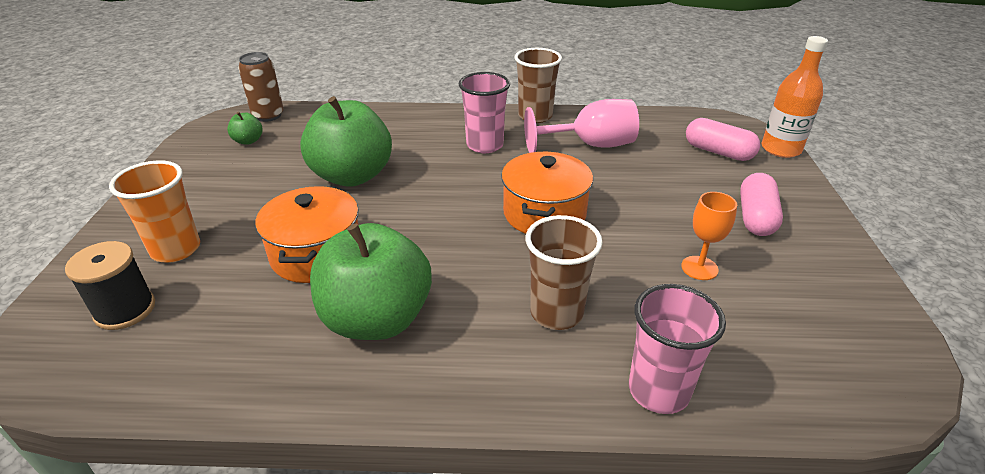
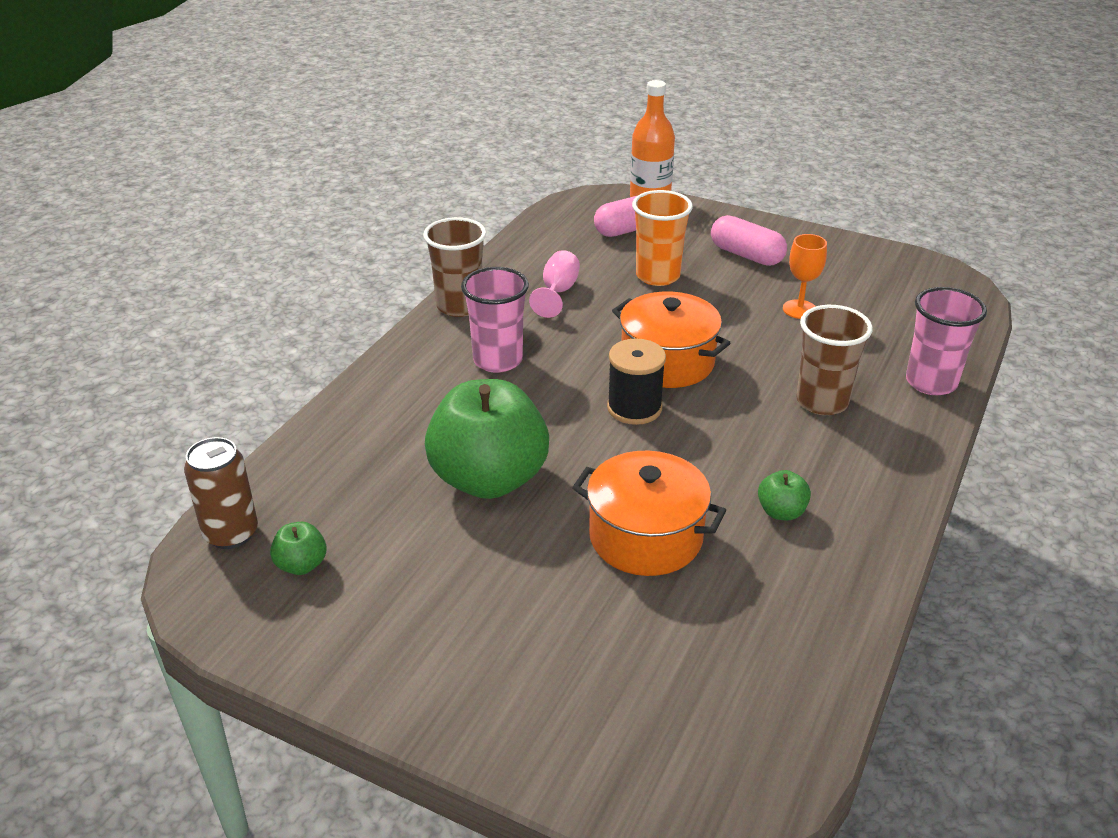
camera: 65 degrees left, 0 degrees up
black spool [65,241,155,330] -> black spool moved to [607,338,666,425]
orange cup [109,160,200,263] -> orange cup moved to [632,190,693,286]
green apple [310,223,432,340] -> green apple [758,470,811,520], size x0.41
pink goblet [524,99,639,153] -> pink goblet [529,250,580,318], size x0.60

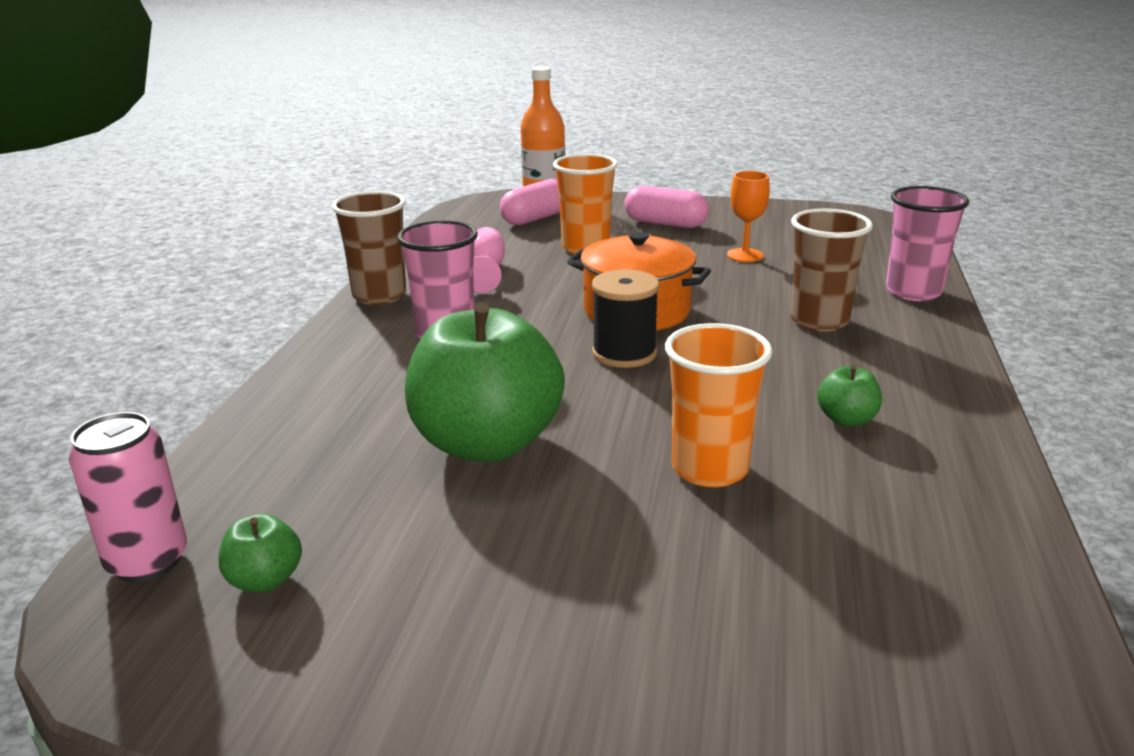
camera: 15 degrees left, 10 degrees down
brown can [184,437,258,549] -> pink can [69,412,187,582]
orange pot [572,451,727,576] -> orange cup [665,323,773,487]

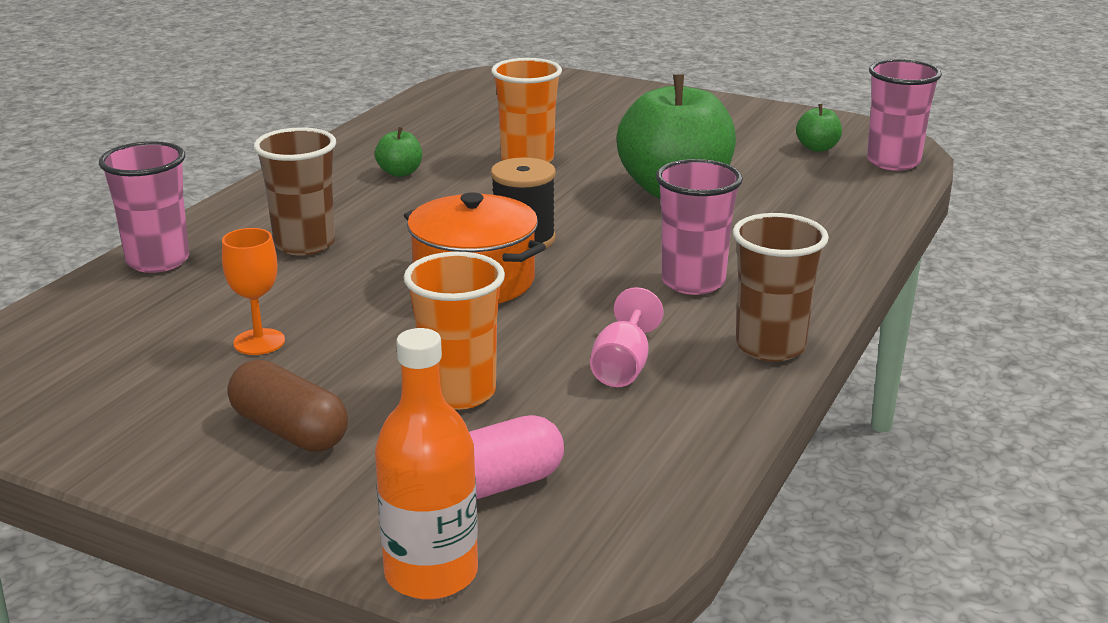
camera: 165 degrees left, 0 degrees up
pink can [69,412,187,582] -> pink cup [867,59,942,171]
pink capsule [625,186,709,228] -> brown capsule [227,360,348,452]

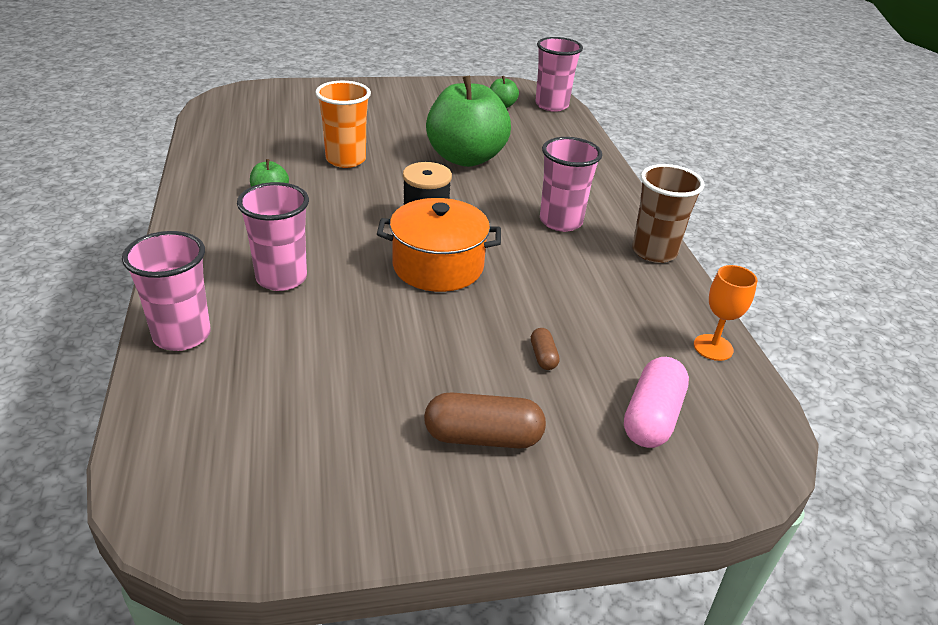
camera: 40 degrees left, 10 degrees up
orange goblet [222,228,285,355] -> orange goblet moved to [694,265,757,361]
brown cup [254,127,336,256] -> pink cup [237,182,309,291]
orange bottle [375,328,478,600] -> none
orange cup [404,252,505,410] -> brown capsule [531,328,560,370]
pink goblet [590,287,664,387] -> none

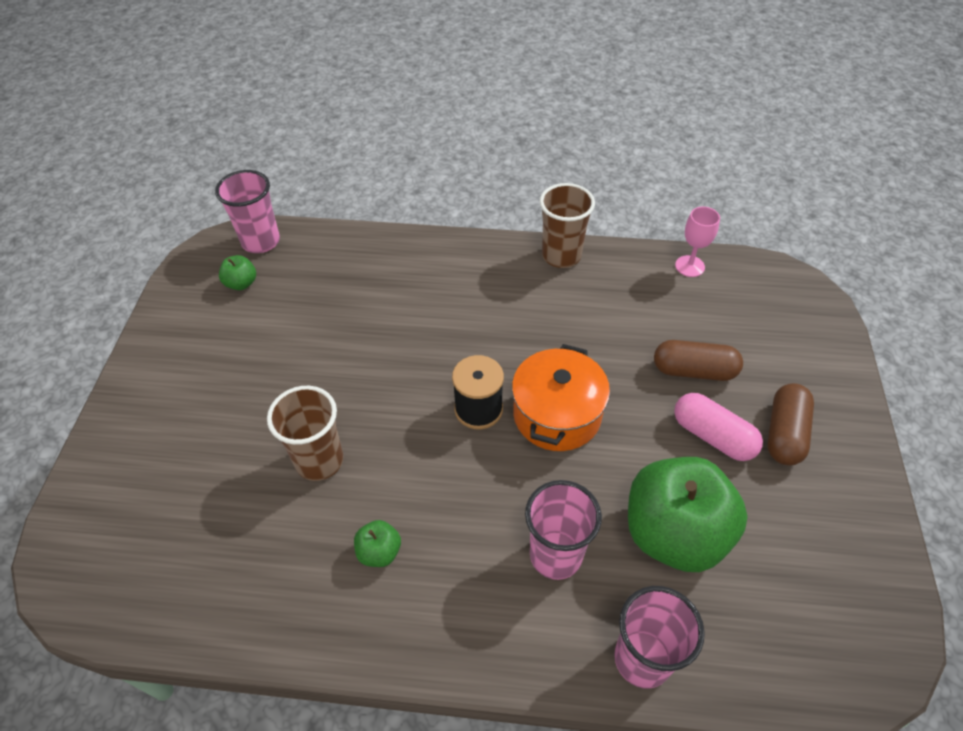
camera: 70 degrees left, 15 degrees up
orange cup [315,81,371,168] -> brown cup [267,386,343,481]
green apple [426,76,511,167] -> green apple moved to [628,457,748,572]
brown capsule [531,328,560,370] -> brown capsule [654,340,743,381], size x2.00
pink cup [540,137,602,232] -> none
pink capsule [624,357,689,448] -> pink capsule moved to [674,393,763,461]
orange goblet [694,265,757,361] -> pink goblet [675,206,720,277]

